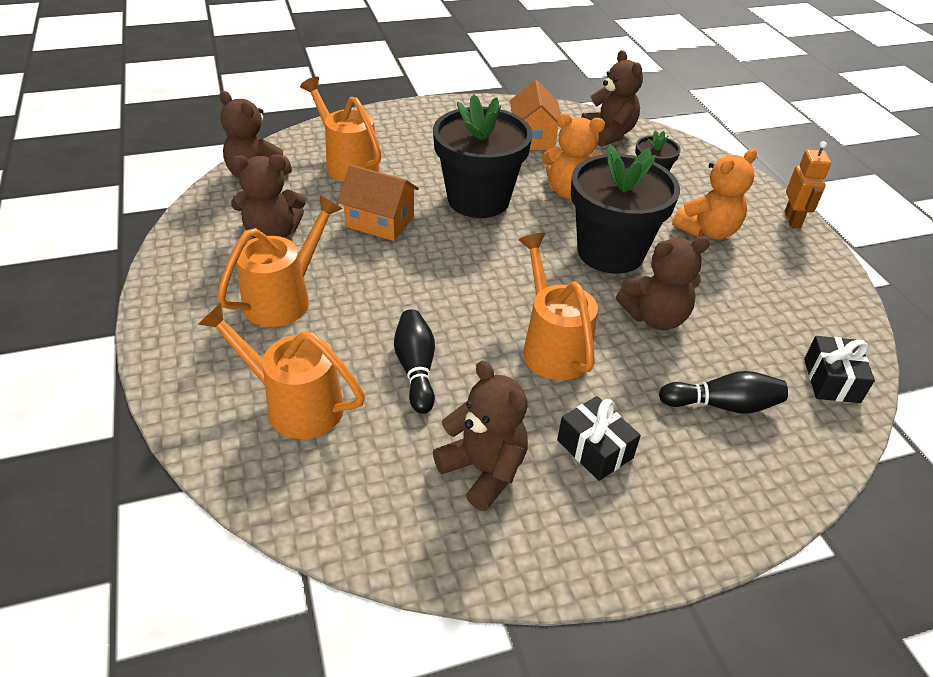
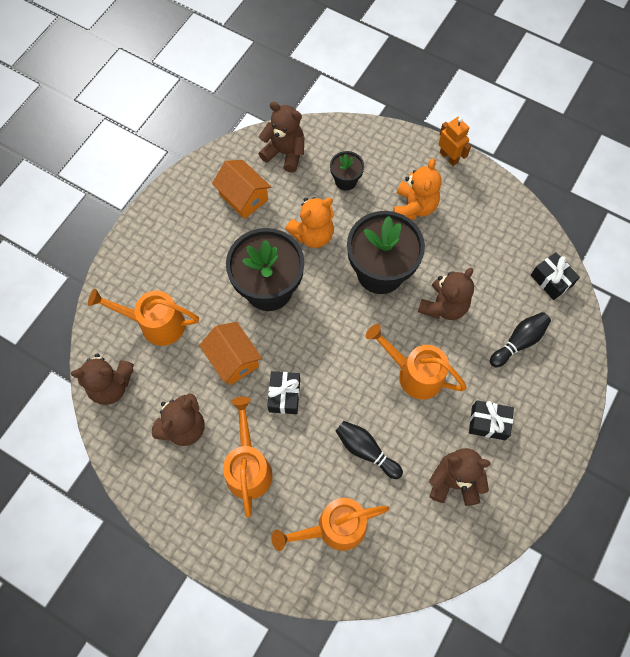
camera: 40 degrees left, 25 degrees up
orange house [337,165,419,241] -> orange house turned 75 degrees clockwise [199,322,263,385]
none -> black gift [267,371,300,414]

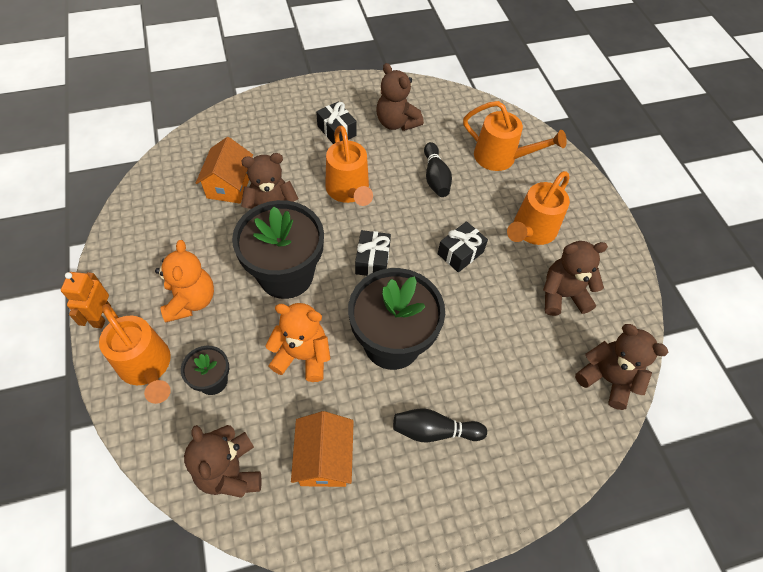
camera: 140 degrees left, 10 degrees down
orange watering can [88,289,199,346] -> orange watering can moved to [99,304,171,404]
orange house [199,322,263,385] -> orange house moved to [196,137,253,204]
orange teddy bear [393,159,441,220] -> orange teddy bear turned 120 degrees clockwise [155,240,214,322]
black bowling pin [490,312,551,367] -> black bowling pin moved to [393,408,487,442]
black gift [531,252,580,300] -> black gift moved to [355,230,391,276]

